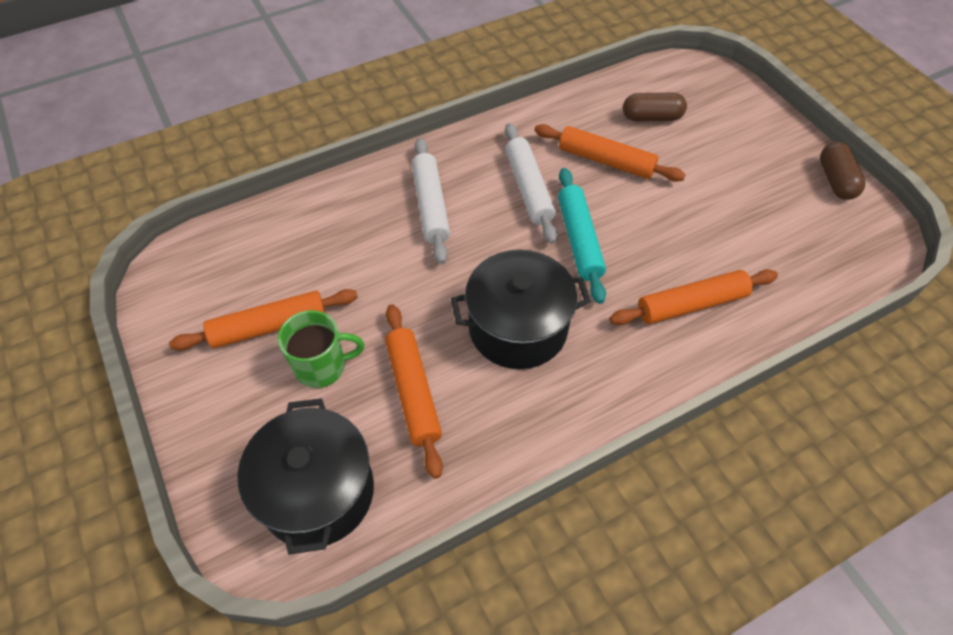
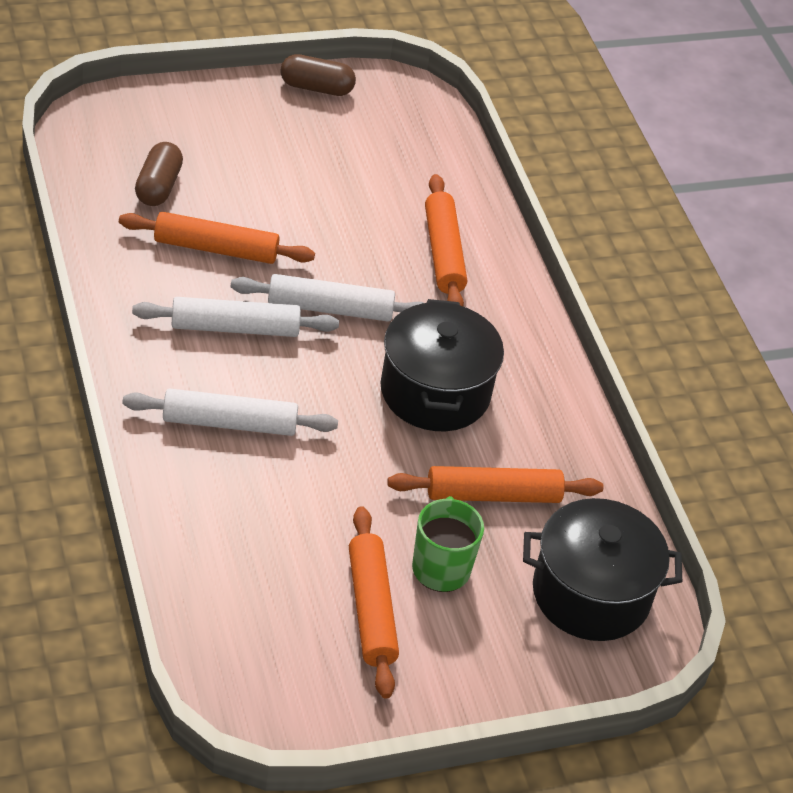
camera: 85 degrees left, 10 degrees down
orange rolling pin [534,124,685,182] -> orange rolling pin turned 60 degrees clockwise [119,212,315,264]
turquoise rolling pin [558,168,606,304] -> white rolling pin [231,274,424,322]

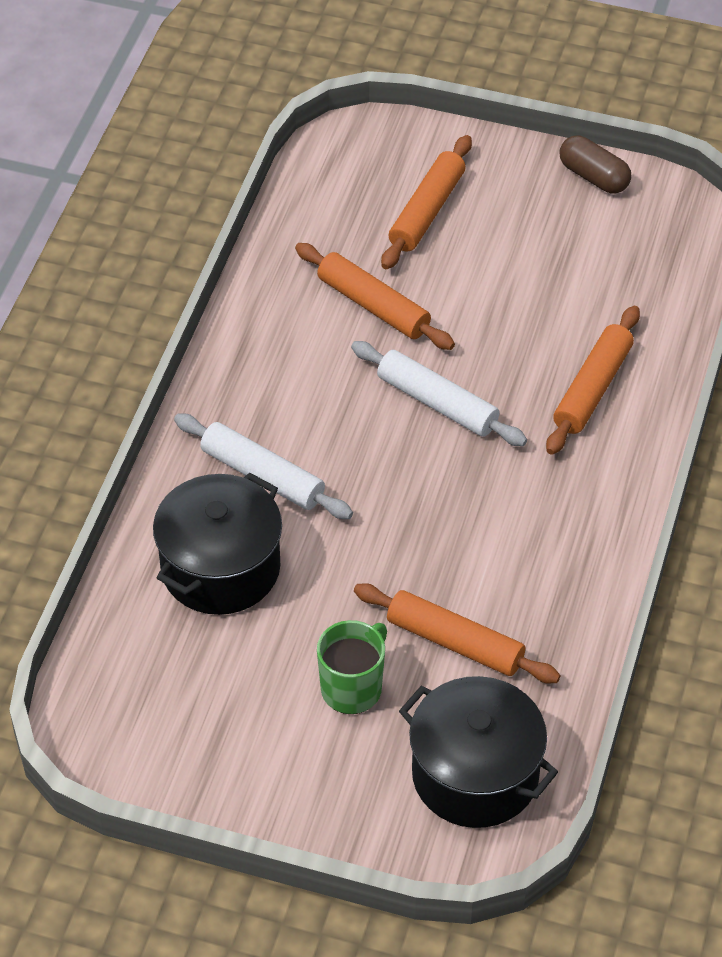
camera: 40 degrees right, 5 degrees up
white rolling pin [132,297,339,337] -> none
brown capsule [135,142,183,206] -> none
orange rolling pin [349,506,399,699] -> orange rolling pin moved to [381,135,472,269]
black pot [380,299,504,431] -> black pot moved to [153,473,282,615]

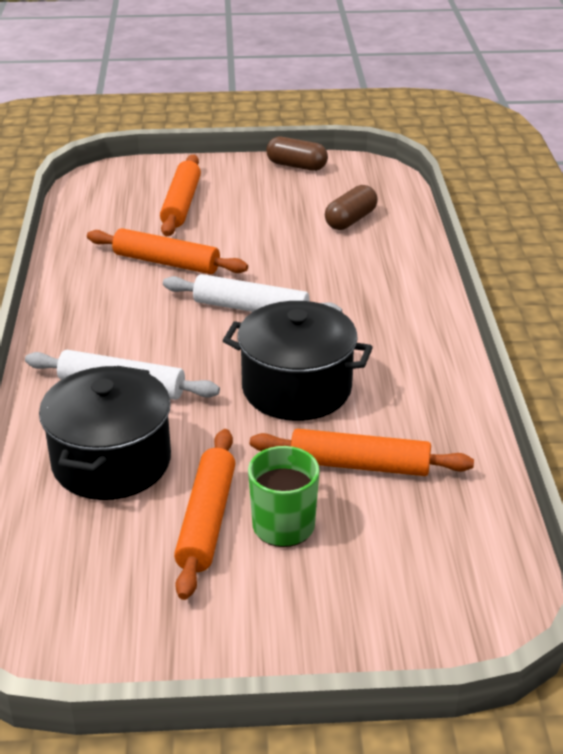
camera: 20 degrees left, 15 degrees down
black pot [399,676,558,828] -> black pot moved to [223,301,373,421]
orange rolling pin [546,306,640,455] -> orange rolling pin moved to [174,429,235,600]
none -> brown capsule [325,185,378,230]

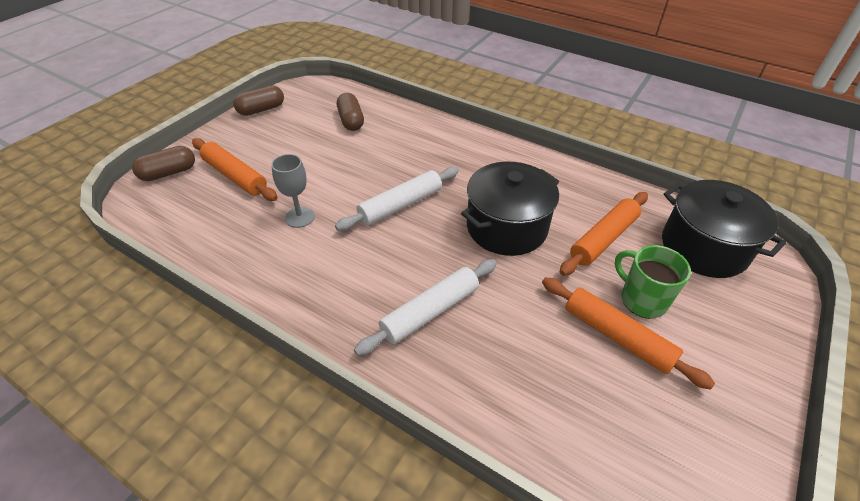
camera: 55 degrees left, 10 degrees up
black pot [39,366,171,500] -> black pot moved to [662,180,786,278]
orange rolling pin [87,228,248,274] -> grey goblet [271,154,315,228]
none -> brown capsule [132,146,195,181]

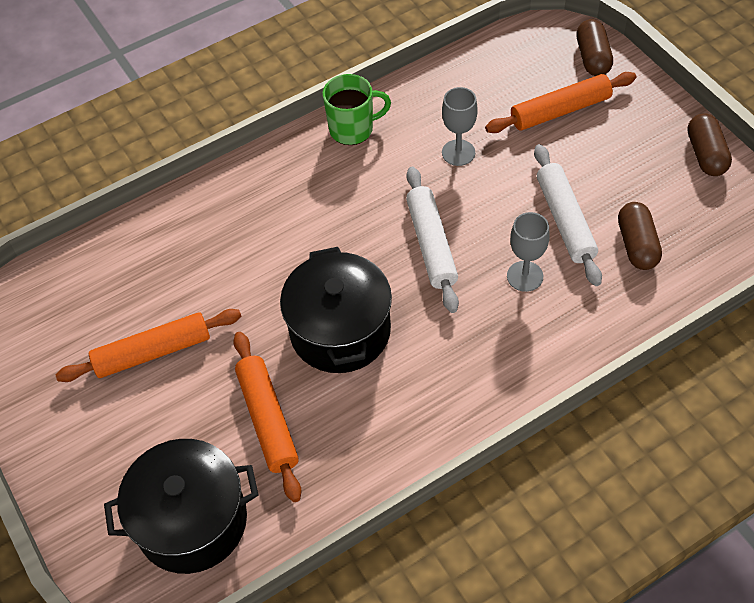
camera: 120 degrees right, 10 degrees up
brown capsule [337,93,364,131] -> brown capsule turned 75 degrees clockwise [618,202,662,270]
white rolling pin [354,259,497,356] -> white rolling pin moved to [534,144,602,286]
green mug [615,245,691,319] -> green mug moved to [322,74,391,145]
none -> grey goblet [507,212,550,292]

